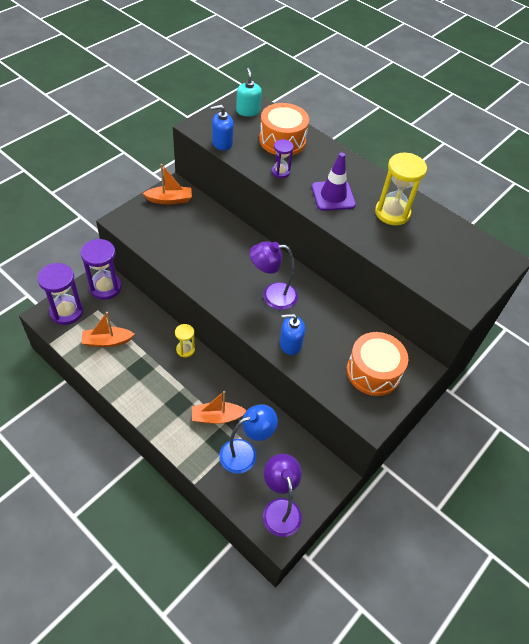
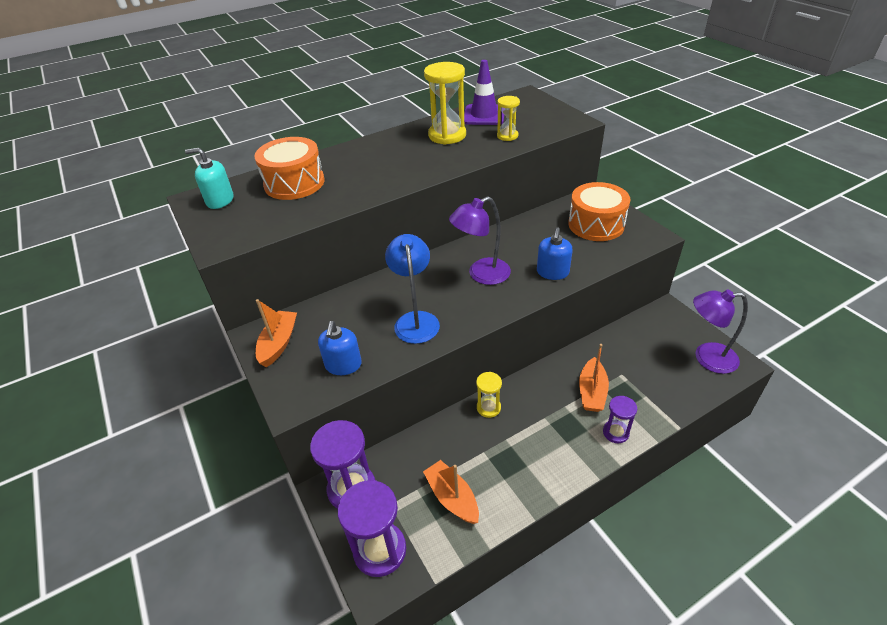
camera: 65 degrees left, 10 degrees down
orange boat [82,312,134,347] -> orange boat turned 135 degrees clockwise [423,460,479,524]
blue soap dispenser [210,105,234,151] -> blue soap dispenser moved to [318,321,362,375]
blue lamp [219,404,278,473] -> blue lamp moved to [385,234,440,344]
purple lamp [250,241,298,310] -> purple lamp turned 45 degrees clockwise [449,196,511,285]
purple hourglass [271,139,294,178] -> purple hourglass moved to [603,396,637,443]
purple traffic cone [311,153,356,211] -> purple traffic cone moved to [464,60,504,125]
none -> yellow hourglass [497,96,520,141]

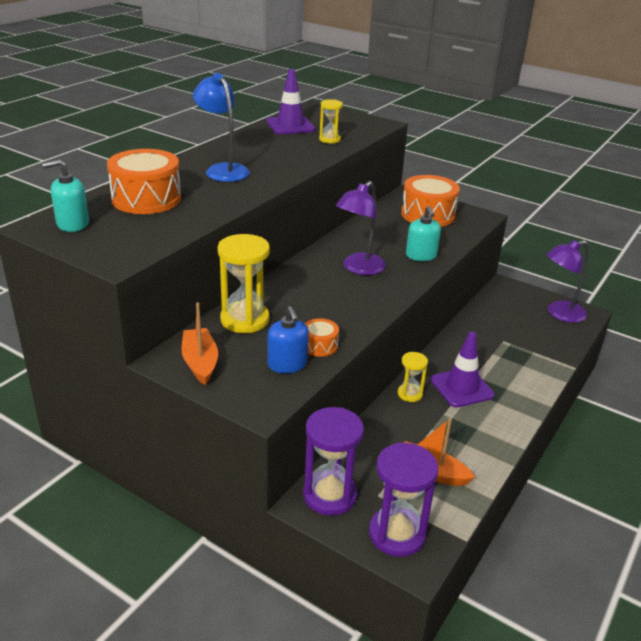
camera: 30 degrees left, 10 degrees down
blue lamp [385,234,440,344] -> blue lamp moved to [193,73,250,182]
yellow hourglass [424,62,466,145] -> yellow hourglass moved to [217,234,270,333]
blue soap dispenser [537,228,573,280] -> turquoise soap dispenser [406,206,441,261]
orange boat [579,344,609,412] -> none
purple hourglass [603,396,637,443] -> none
none -> orange drum [305,318,339,357]
none -> purple traffic cone [431,332,495,407]

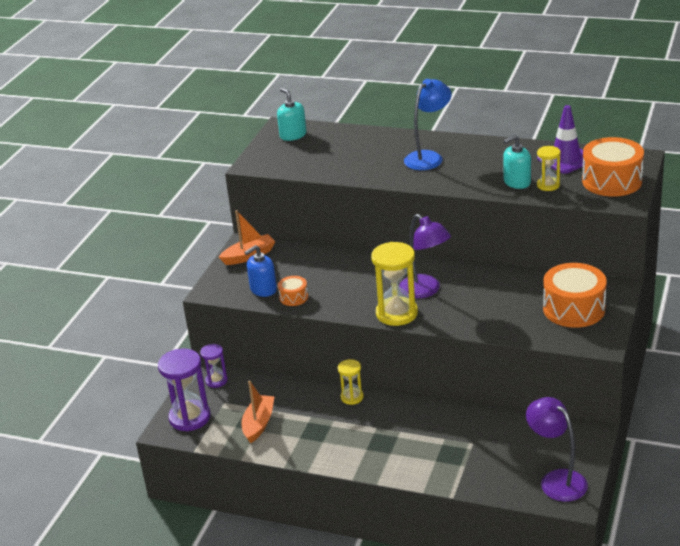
camera: 80 degrees right, 0 degrees up
orange drum [107,149,181,214] -> orange drum moved to [582,137,644,197]
yellow hourglass [217,234,270,333] -> yellow hourglass moved to [371,242,418,326]
purple hourglass [303,407,364,516] -> purple hourglass [200,344,228,388], size x0.56
purple lamp [336,181,386,275] -> purple lamp turned 150 degrees counterclockwise [399,214,451,298]
turquoise soap dispenser [406,206,441,261] -> turquoise soap dispenser moved to [503,135,531,189]
purple traffic cone [431,332,495,407] -> none

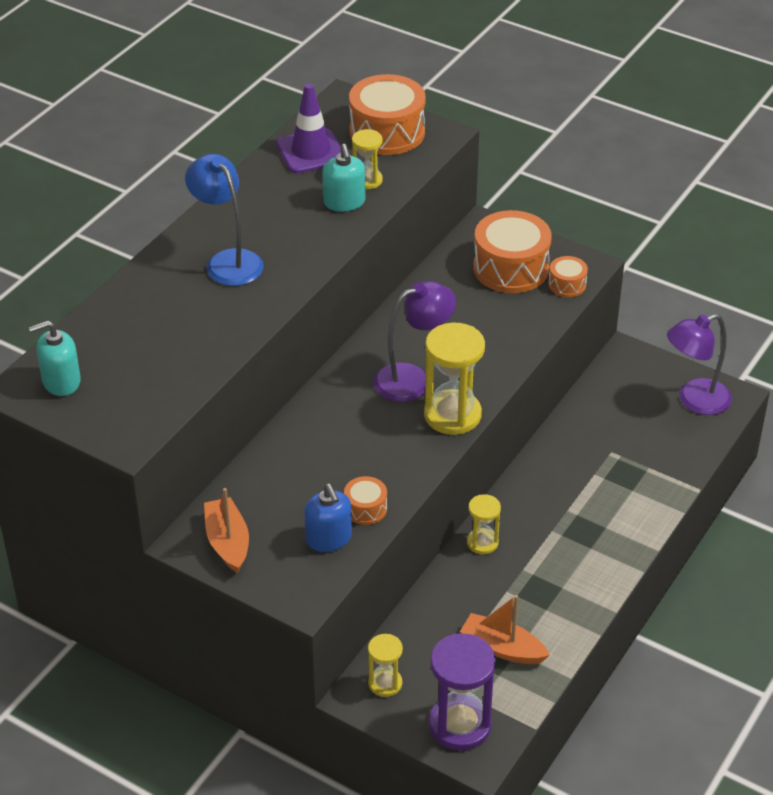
camera: 80 degrees left, 10 degrees up
purple hourglass [200,344,228,388] -> yellow hourglass [368,634,403,697]
none -> orange drum [549,256,588,297]

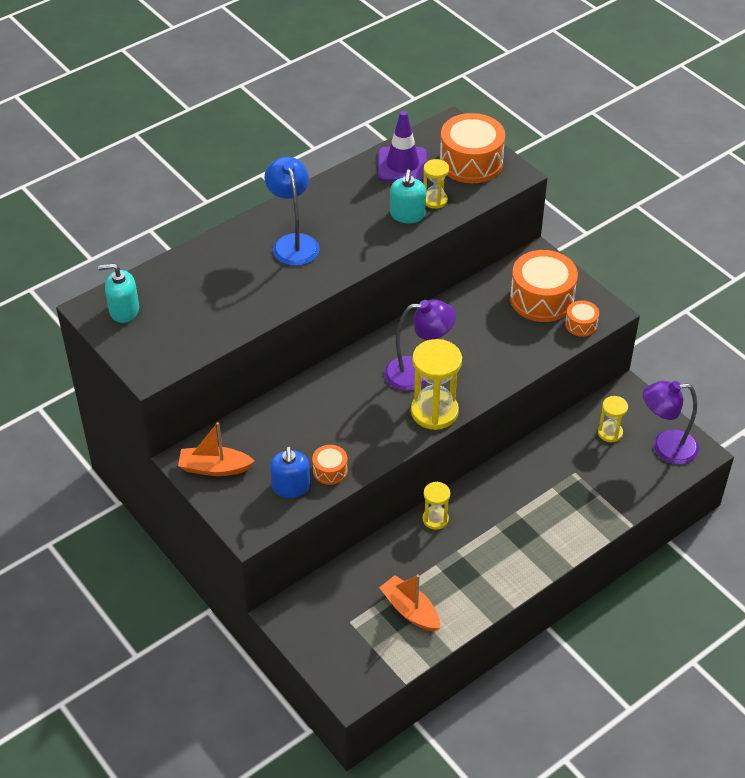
camera: 20 degrees right, 5 degrees up
orange boat [204,488,249,573] -> orange boat turned 90 degrees counterclockwise [178,422,254,476]
yellow hourglass [368,634,403,697] -> yellow hourglass moved to [598,396,628,442]
purple hourglass [429,633,496,750] -> none

